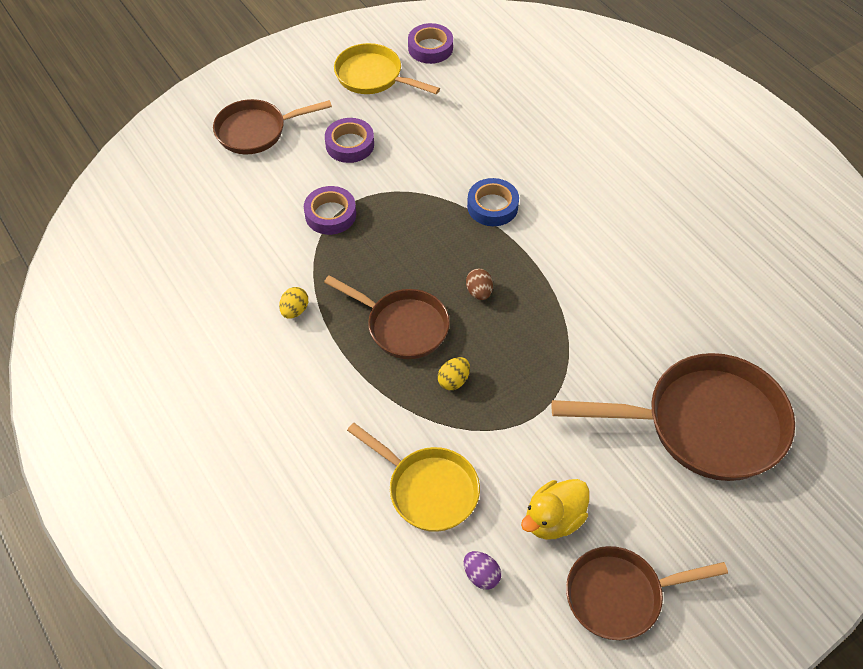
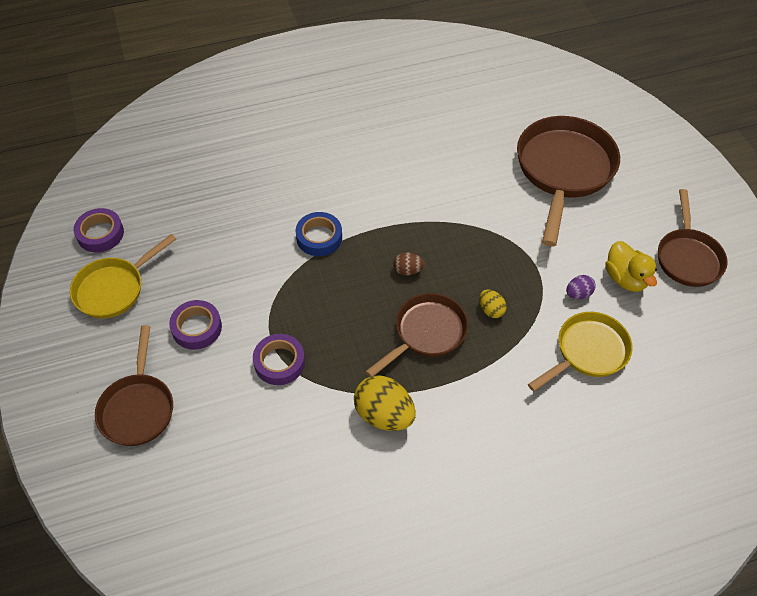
camera: 75 degrees left, 0 degrees up
yellow egg [279,287,308,319] -> yellow egg [354,375,416,431], size x1.92
purple egg [464,551,501,590] -> purple egg moved to [566,275,596,299]

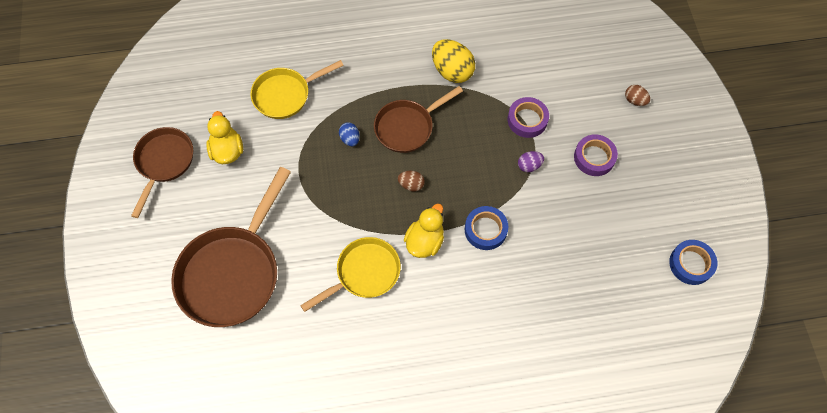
camera: 170 degrees left, 10 degrees up
yellow pan [70,234,176,318] -> yellow pan moved to [300,237,401,312]
purple tape [74,208,124,252] -> blue tape [669,240,717,285]
brown pan [95,325,173,446] -> brown egg [625,85,650,106]
yellow egg [479,289,507,318] -> blue egg [339,122,360,146]
purple egg [566,275,596,299] -> purple egg moved to [518,151,544,172]
none -> yellow duck [404,203,444,258]

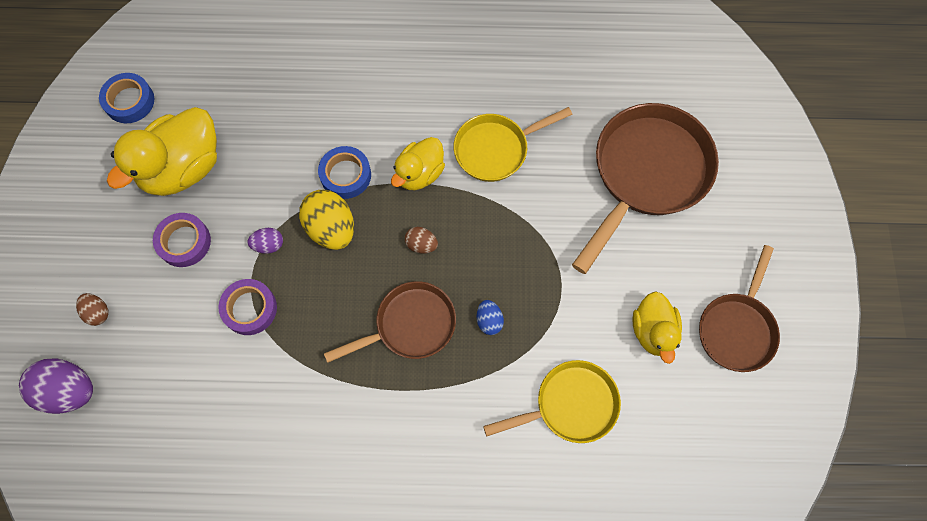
camera: 170 degrees left, 5 degrees up
yellow egg [432,39,475,83] -> yellow egg moved to [299,190,354,250]
none -> purple egg [19,358,93,414]
none -> yellow duck [107,107,217,196]

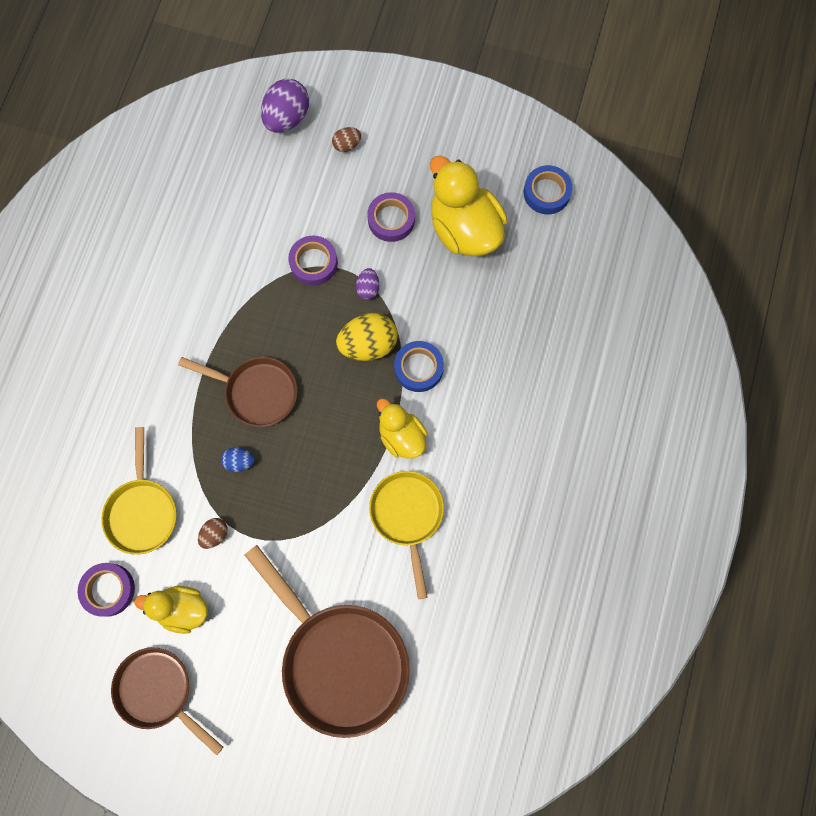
camera: 105 degrees right, 5 degrees up
brown pan [324,281,456,363] -> brown pan turned 60 degrees counterclockwise [178,357,298,427]
brown egg [405,227,438,254] -> brown egg moved to [198,518,228,549]
none -> purple tape [78,563,135,617]

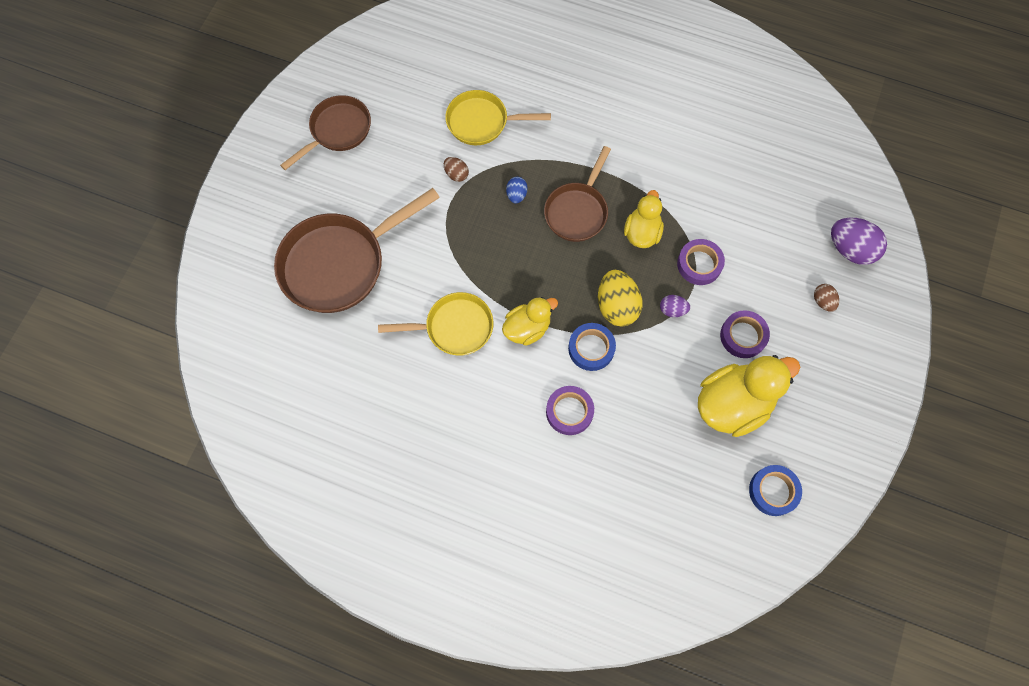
camera: 95 degrees right, 5 degrees down
purple tape [78,563,135,617] -> purple tape moved to [546,386,594,435]
yellow duck [134,586,208,634] -> yellow duck moved to [624,190,664,248]

